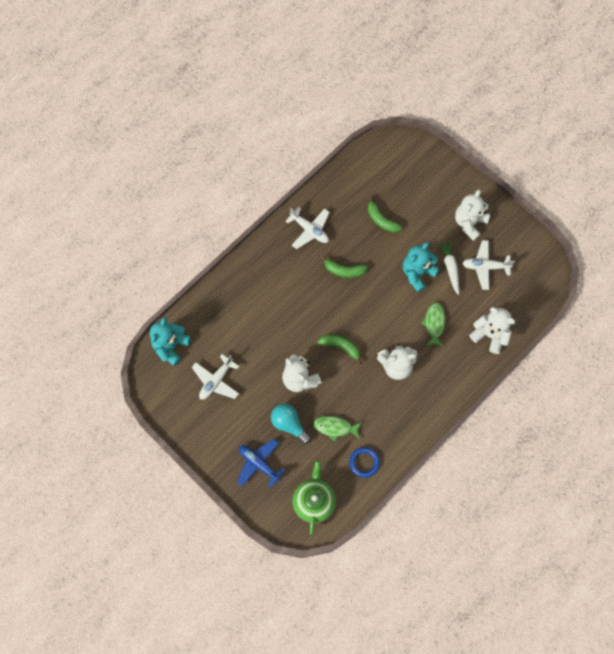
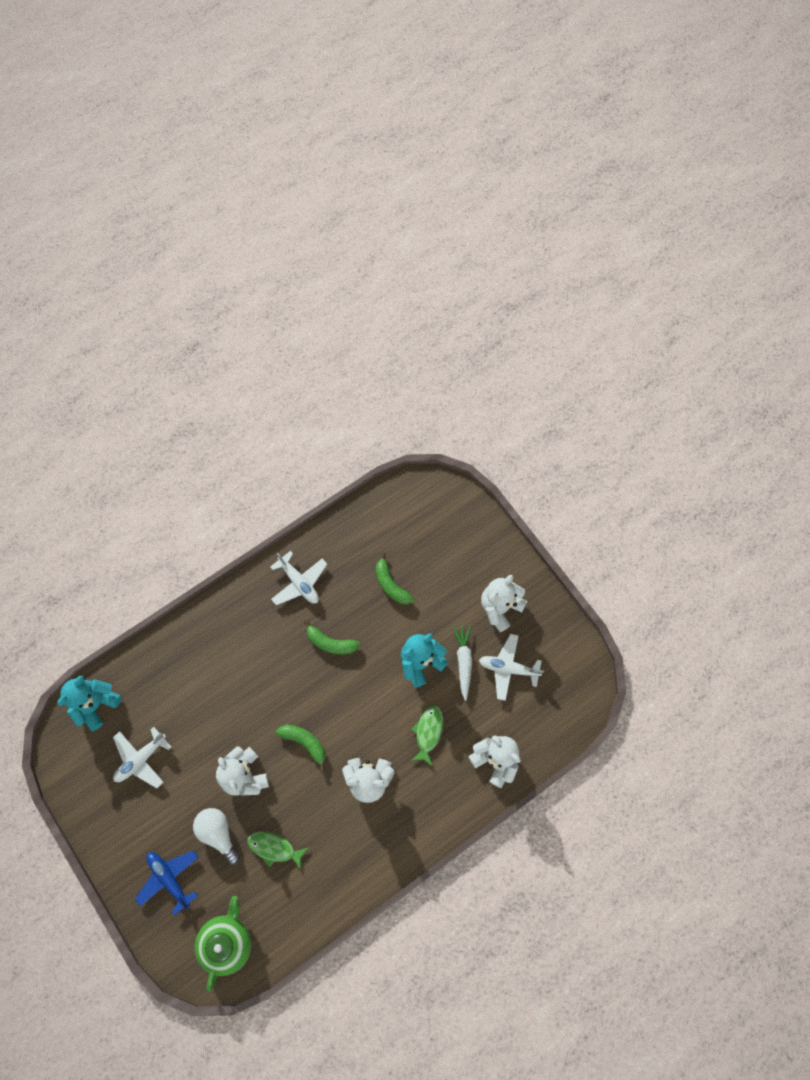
camera: 10 degrees right, 0 degrees up
turquoise light bulb [271,404,311,444] -> white light bulb [193,808,240,865]
blue ring [349,447,380,478] -> none

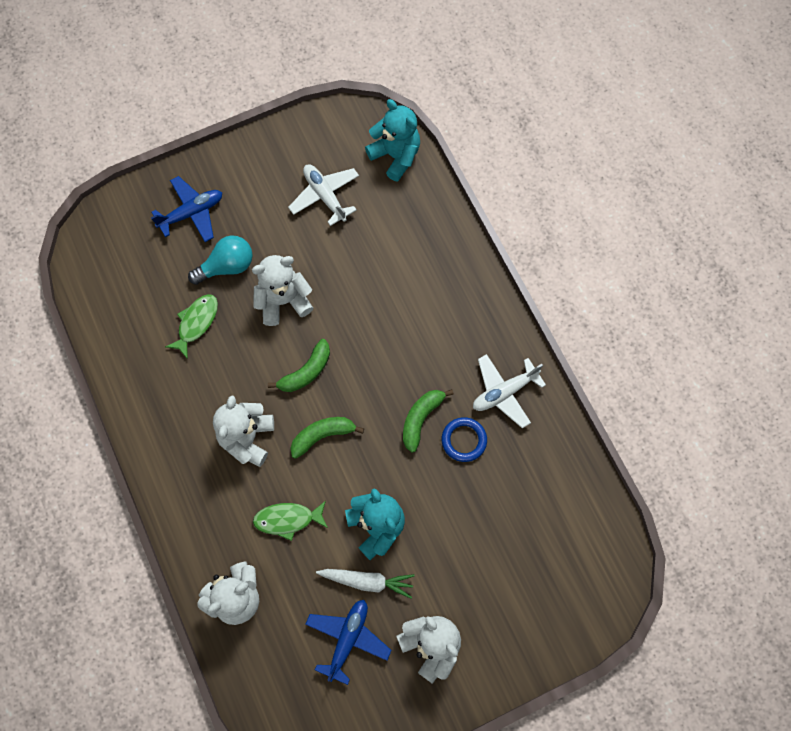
camera: 100 degrees right, 0 degrees up
white light bulb [193,808,240,865] -> turquoise light bulb [188,235,253,285]
green teapot [195,896,251,992] -> none
green banana [376,552,414,604] -> green banana moved to [290,417,364,459]
green fish [411,705,443,766] -> green fish turned 150 degrees clockwise [253,501,328,541]
white plane [479,634,544,701] -> blue plane [305,600,392,685]
none -> blue ring [442,417,487,462]

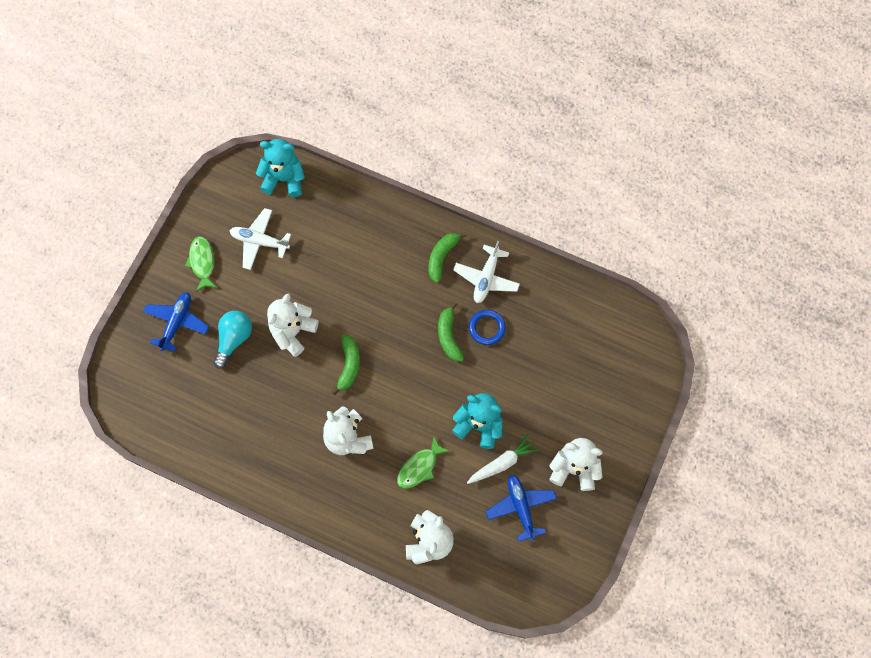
camera: 40 degrees left, 0 degrees up
green fish [165,294,218,359] -> green fish moved to [185,236,217,292]
green banana [290,417,364,459] -> green banana moved to [428,232,467,283]

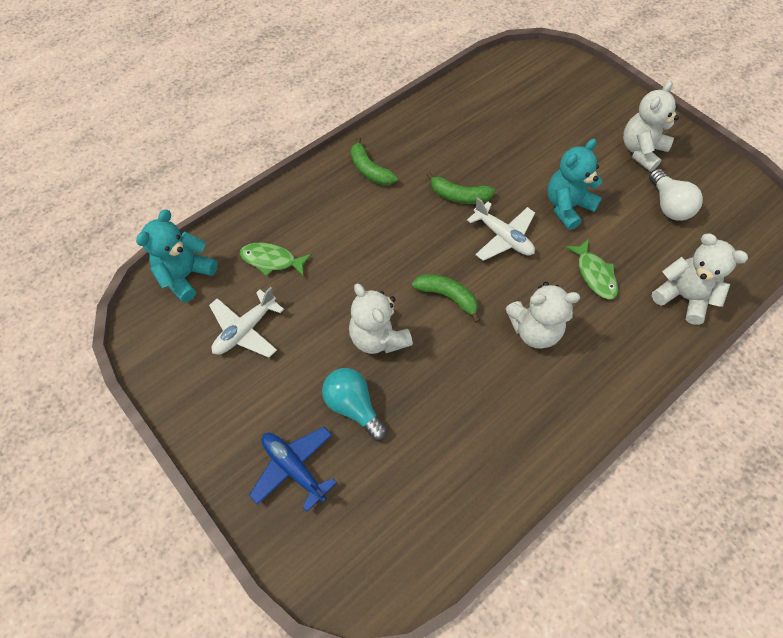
camera: 65 degrees left, 10 degrees down
green fish [185,236,217,292] -> green fish moved to [240,243,312,277]
white plane [453,241,520,303] -> white plane moved to [467,198,535,261]
white carrot [467,434,539,484] -> none
blue ring [469,309,506,345] -> none
blue plane [486,475,557,542] -> white light bulb [649,169,703,221]

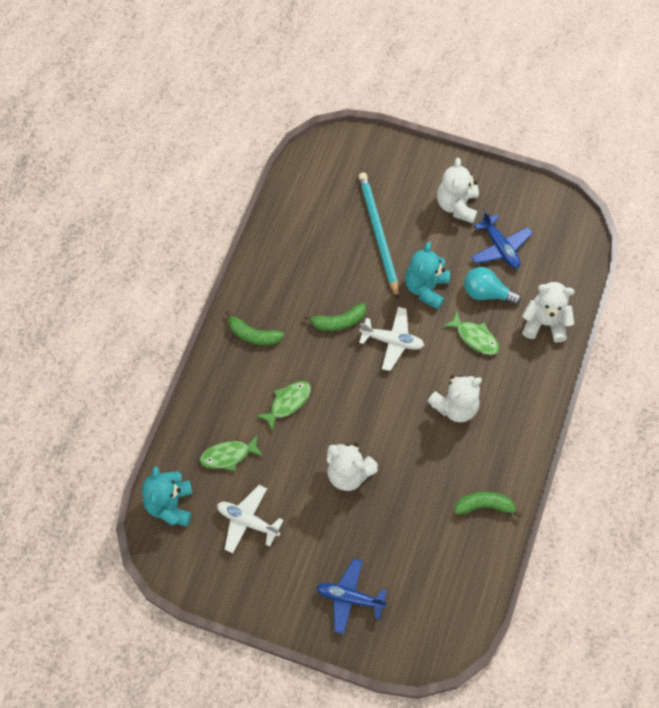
camera: 30 degrees left, 5 degrees up
white plane [209,287,284,358] -> white plane turned 105 degrees clockwise [217,485,284,554]
turquoise light bulb [322,368,387,441] -> turquoise light bulb moved to [464,267,521,305]
green banana [412,274,480,323] -> green banana moved to [454,492,522,518]
white light bulb [649,169,703,221] -> blue plane [471,211,533,268]
none -> green fish [256,381,311,431]
none -> turquoise pencil [358,172,399,299]

